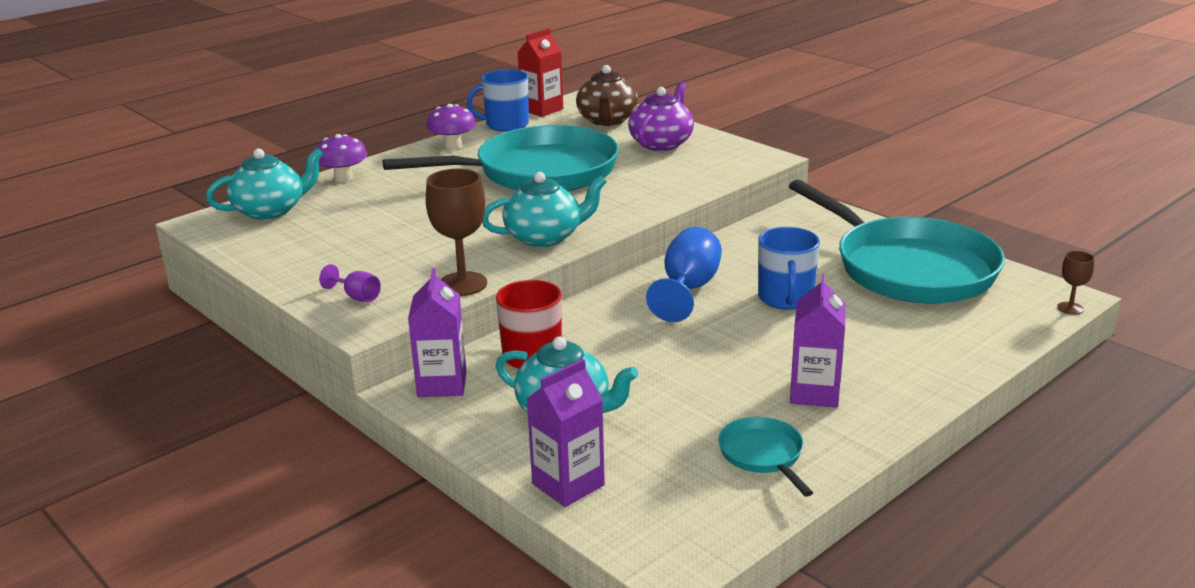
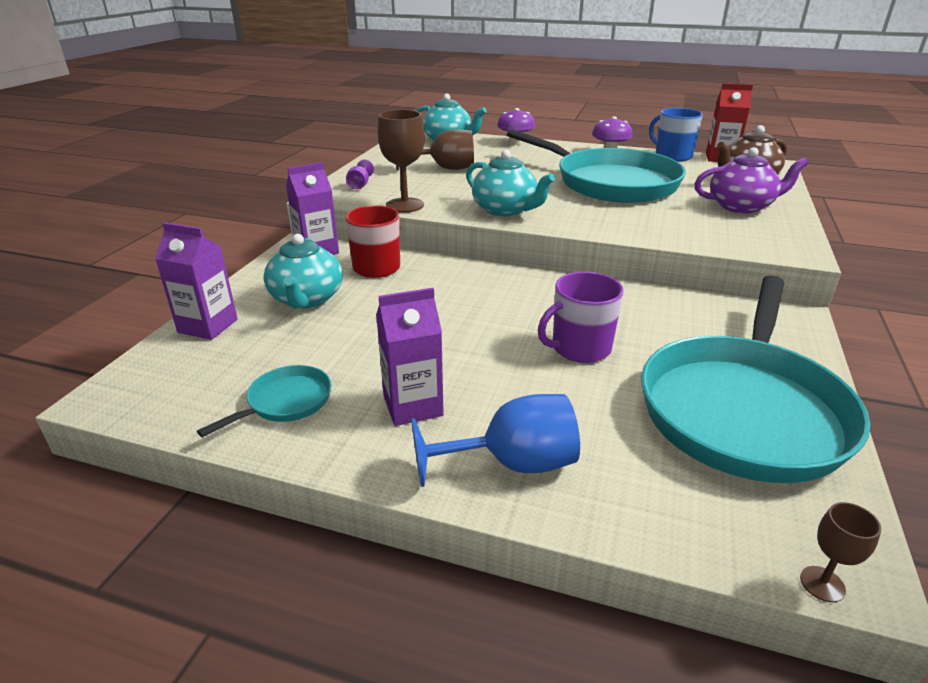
camera: 60 degrees right, 5 degrees up
blue goblet [646,227,722,322] -> blue goblet moved to [411,394,580,487]
blue mug [758,227,820,310] -> purple mug [538,272,624,363]
none -> brown goblet [396,129,474,171]

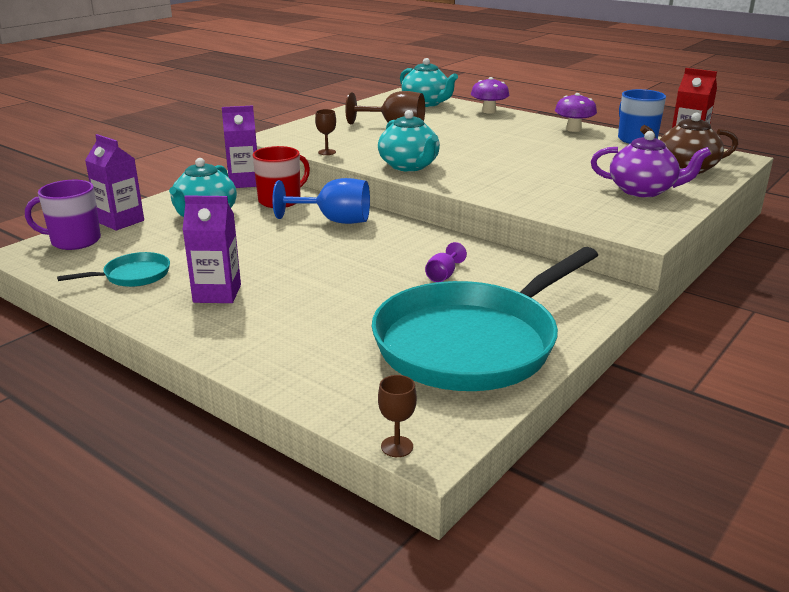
camera: 20 degrees right, 5 degrees down
purple goblet [346,160,374,189] -> purple goblet moved to [425,242,467,282]
brown goblet [378,110,425,213] -> brown goblet [315,109,336,155], size x0.51
blue goblet [411,394,580,487] -> blue goblet moved to [272,178,370,224]
turquoise pan [507,129,686,203] -> none
purple mug [538,272,624,363] -> purple mug moved to [25,180,101,250]

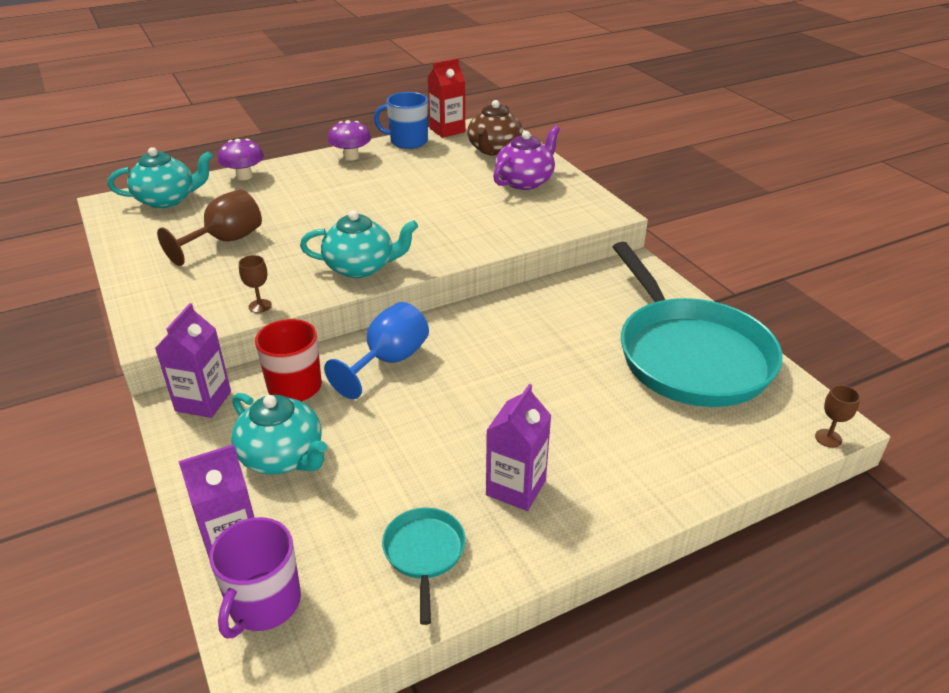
camera: 65 degrees left, 10 degrees up
purple goblet [425,242,467,282] -> none

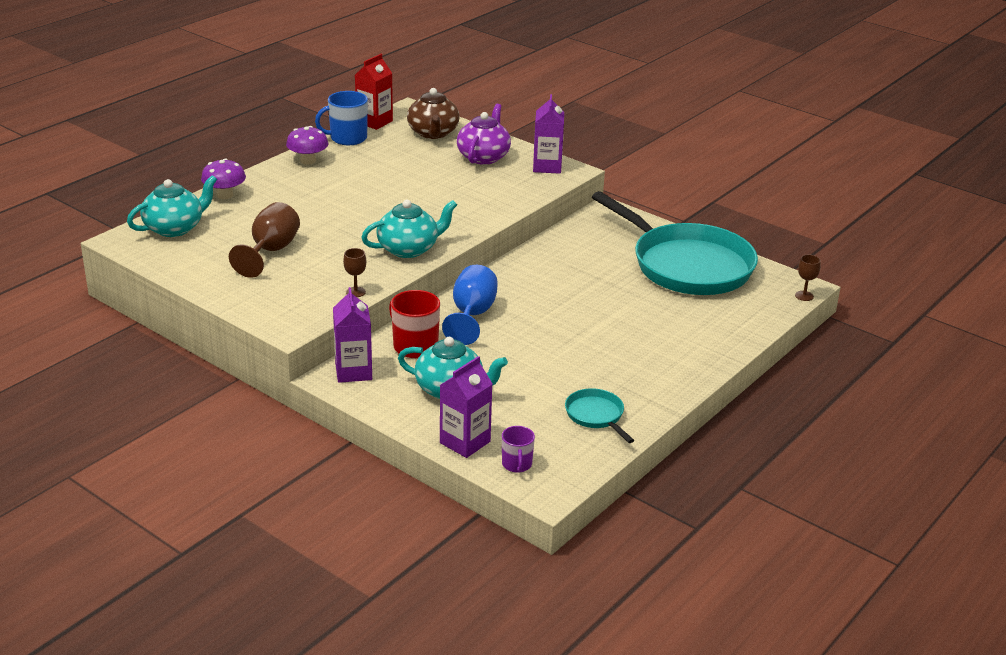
camera: 25 degrees left, 5 degrees down
purple mug [209,517,301,638] -> purple mug [502,426,535,473], size x0.61
purple carton [486,384,552,511] -> purple carton moved to [533,94,564,174]

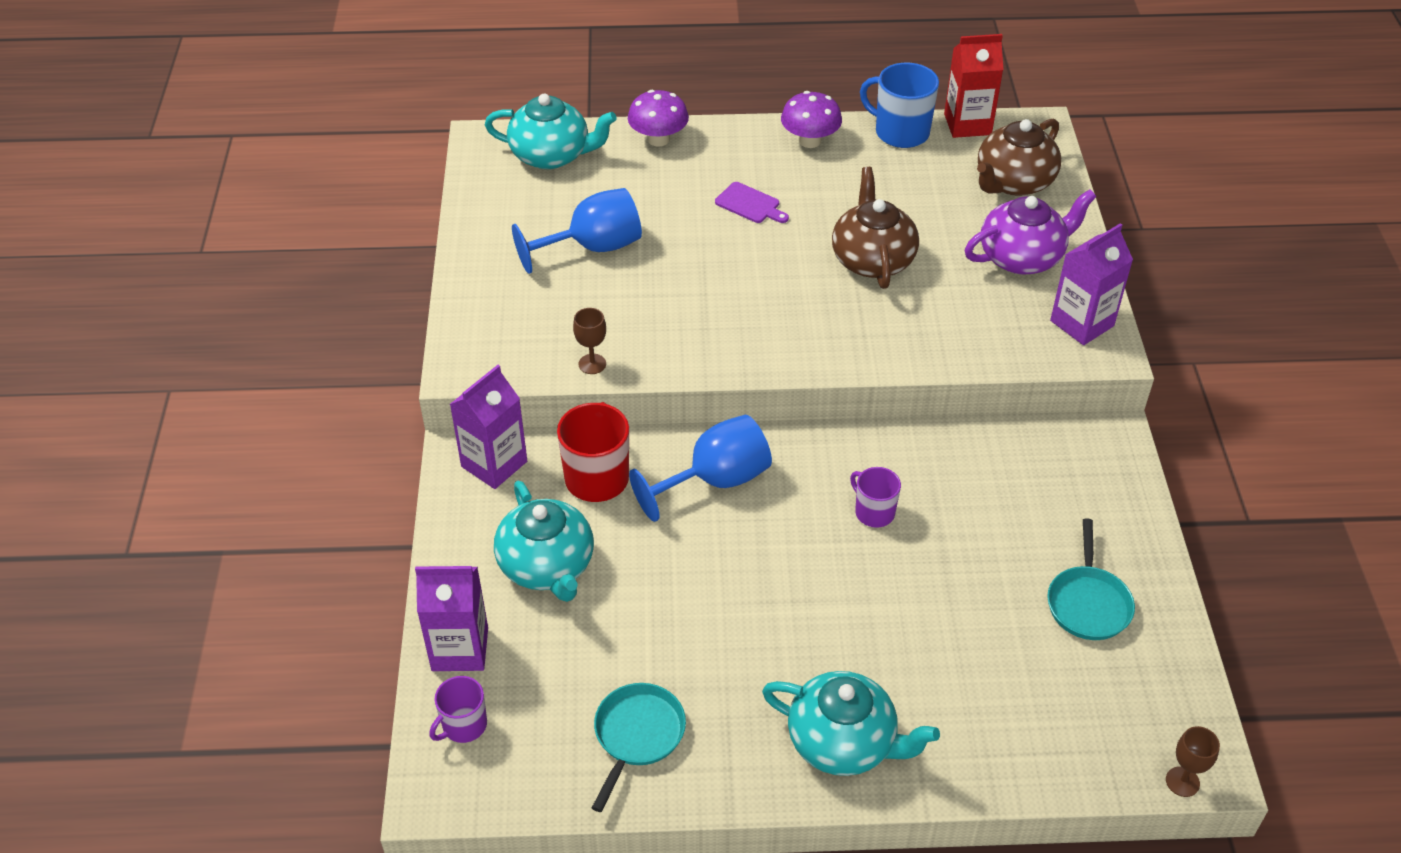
camera: 50 degrees right, 15 degrees up
brown goblet [229,202,300,278] -> blue goblet [512,188,642,274]
turquoise teapot [361,200,457,258] -> turquoise teapot moved to [762,671,940,776]
turquoise pan [592,191,758,295] -> turquoise pan [1047,518,1135,640], size x0.41
none -> purple cutting board [715,182,789,223]
none -> brown teapot [832,167,919,289]
none -> purple mug [850,467,901,528]

